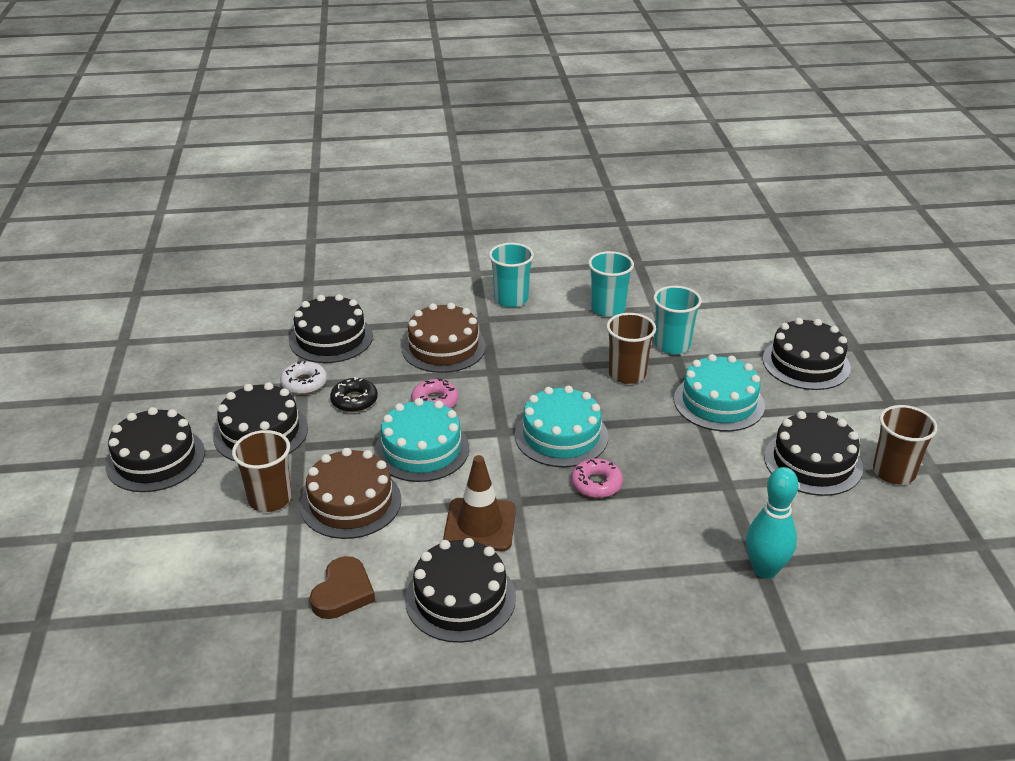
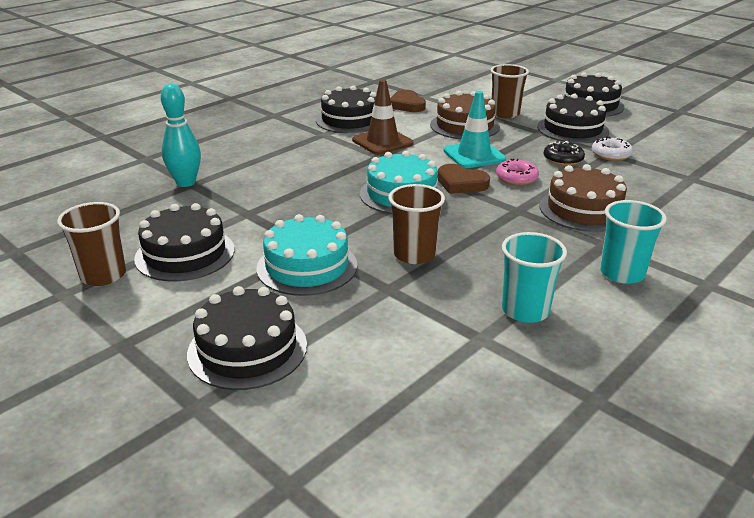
camera: 140 degrees right, 5 degrees down
black cake [289,294,373,363] -> none
turquoise cake [374,398,469,482] -> turquoise traffic cone [443,91,506,168]
pink donut [571,458,623,498] -> none
turquoise cup [654,286,702,354] -> none
none -> brown heart [438,164,490,194]

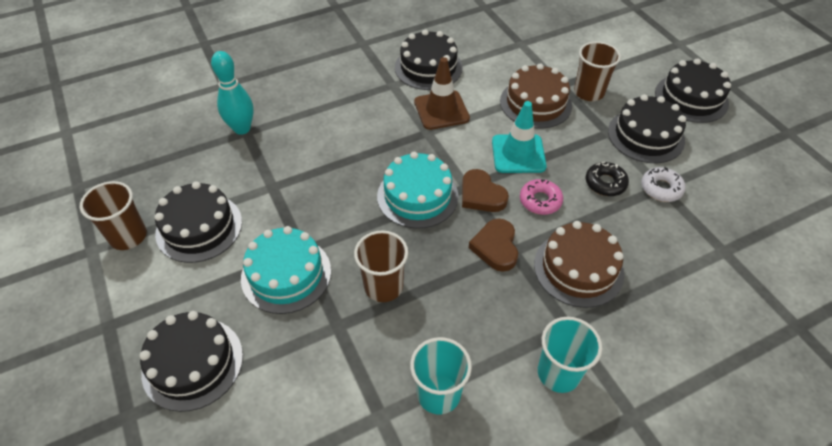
camera: 20 degrees right, 20 degrees up
brown heart [390,90,426,112] -> brown heart moved to [469,219,518,272]

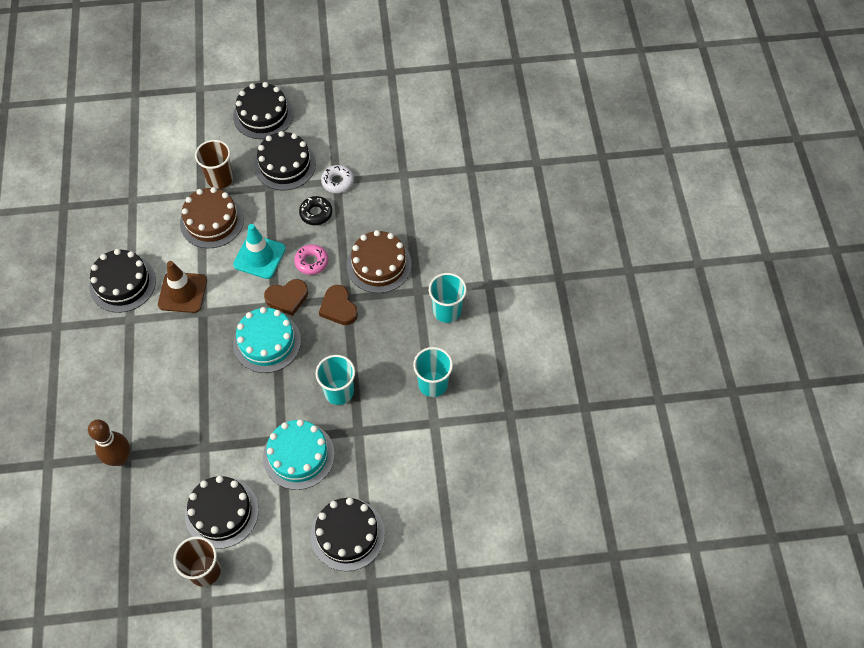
camera: 70 degrees left, 10 degrees up
turquoise bowling pin [211,51,254,135] -> brown bowling pin [88,420,130,466]
brown cup [354,231,408,302] -> turquoise cup [315,355,355,405]
brown heart [469,219,518,272] -> brown heart turned 45 degrees clockwise [319,285,358,325]

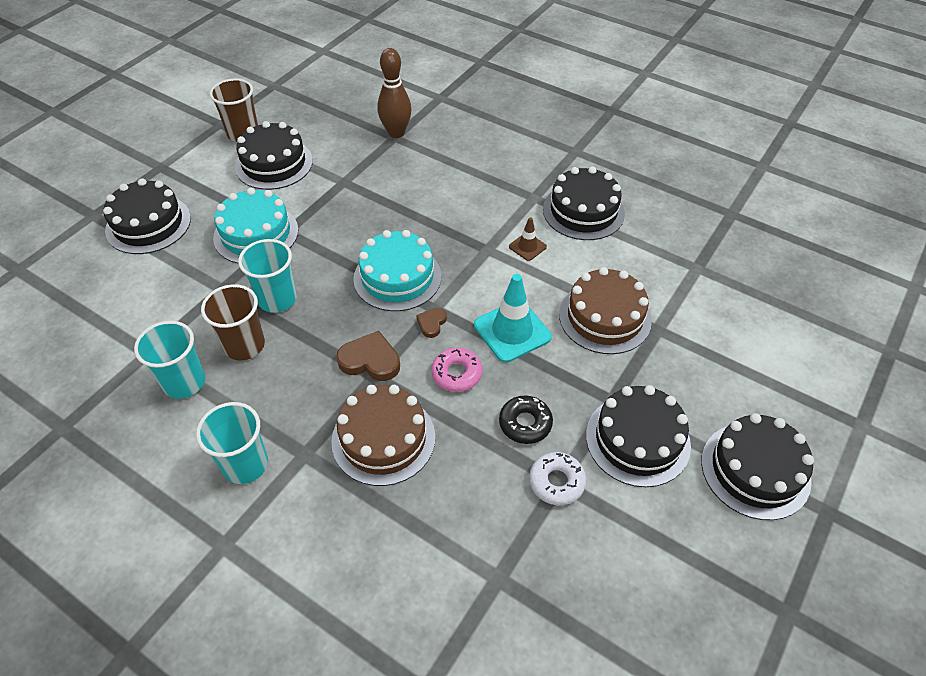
camera: 130 degrees right, 10 degrees down
brown traffic cone [158,261,207,313] -> brown traffic cone [509,217,547,261], size x0.52
brown cup [195,140,233,189] -> brown cup moved to [201,284,265,360]
brown heart [264,279,308,316] -> brown heart [416,308,447,338], size x0.57

